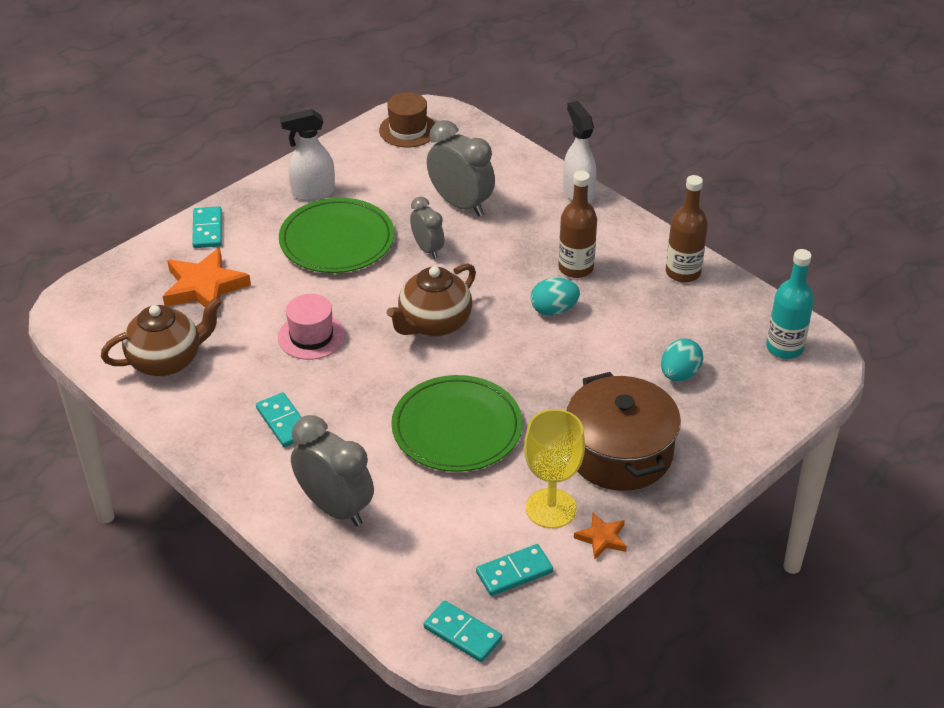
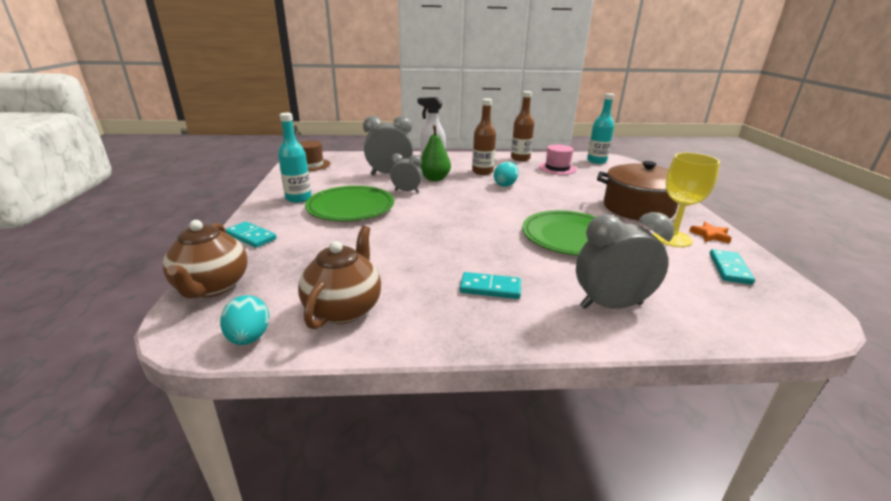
camera: 50 degrees left, 15 degrees down
orange star [163,248,251,310] -> none
pink hat [278,294,345,360] -> pink hat moved to [539,144,577,175]
white spray bottle [280,109,335,201] -> turquoise bottle [278,113,311,203]
brown teapot [387,263,476,337] -> brown teapot moved to [163,220,248,299]
turquoise domino [423,600,502,662] -> none
turquoise egg [661,339,703,381] -> turquoise egg moved to [220,295,269,345]
none -> green pear [420,125,451,181]

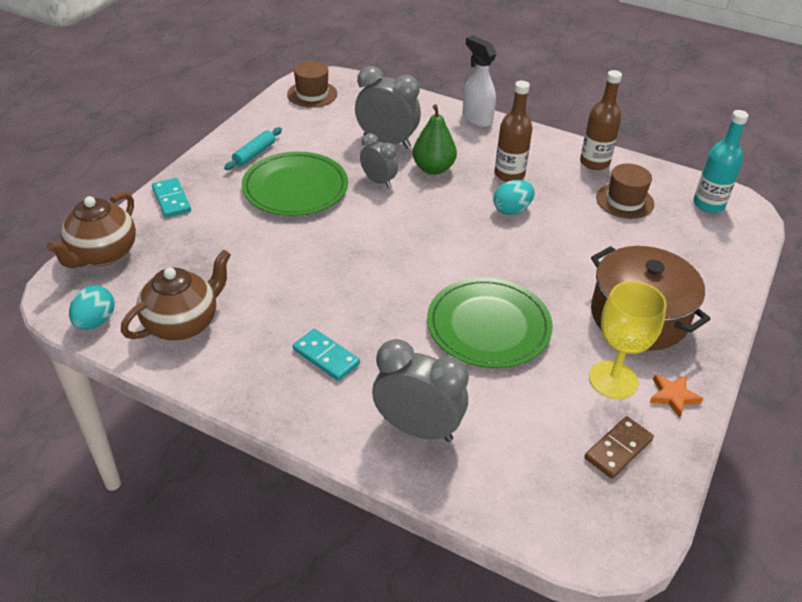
camera: 30 degrees right, 15 degrees up
turquoise bottle [278,113,311,203] -> turquoise rolling pin [224,127,282,170]
pink hat [539,144,577,175] -> brown hat [596,163,654,219]
turquoise domino [709,249,755,285] -> brown domino [584,416,654,479]

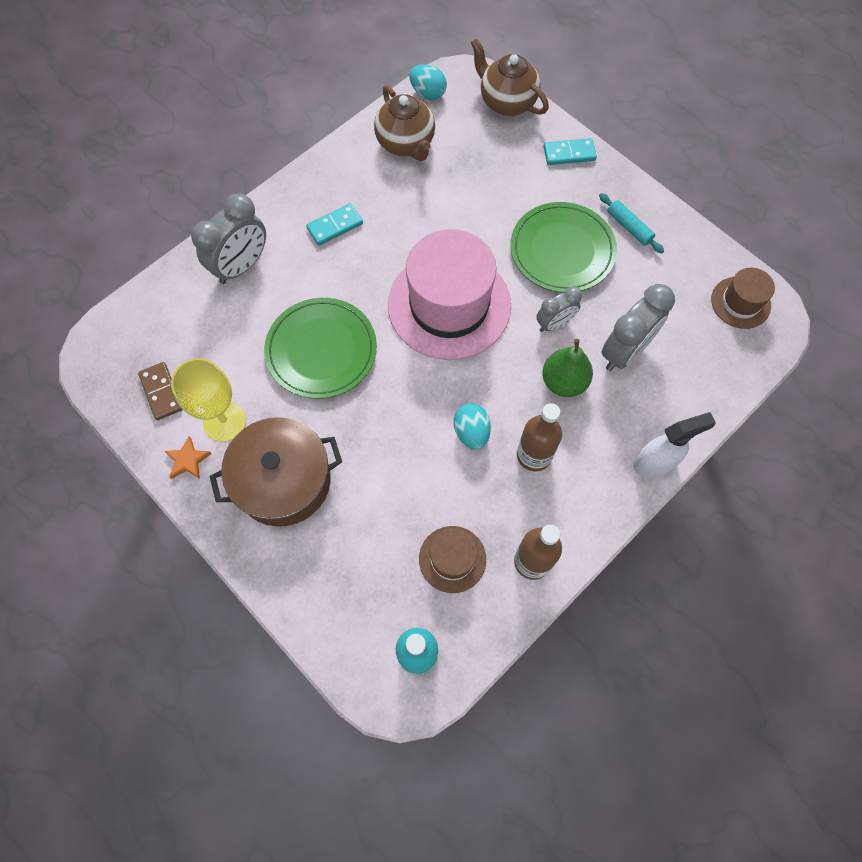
camera: 110 degrees right, 25 degrees up
none -> pink hat [388,229,511,360]

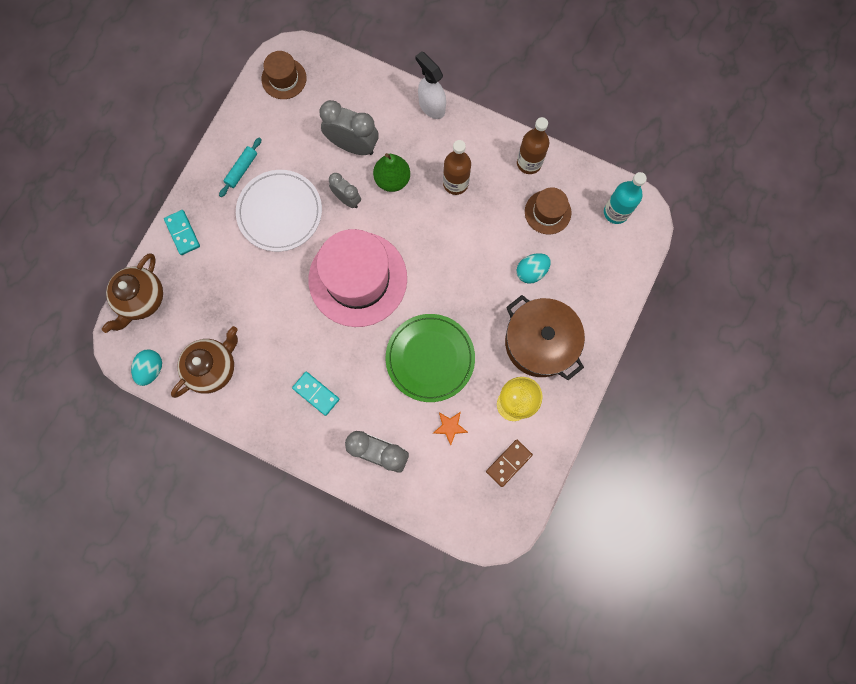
camera: 110 degrees left, 10 degrees up
orange star [164,436,212,479] -> orange star moved to [433,412,468,445]
turquoise egg [454,403,491,450] -> turquoise egg moved to [517,253,551,284]
green plate [510,202,617,293] -> white plate [236,170,322,252]

